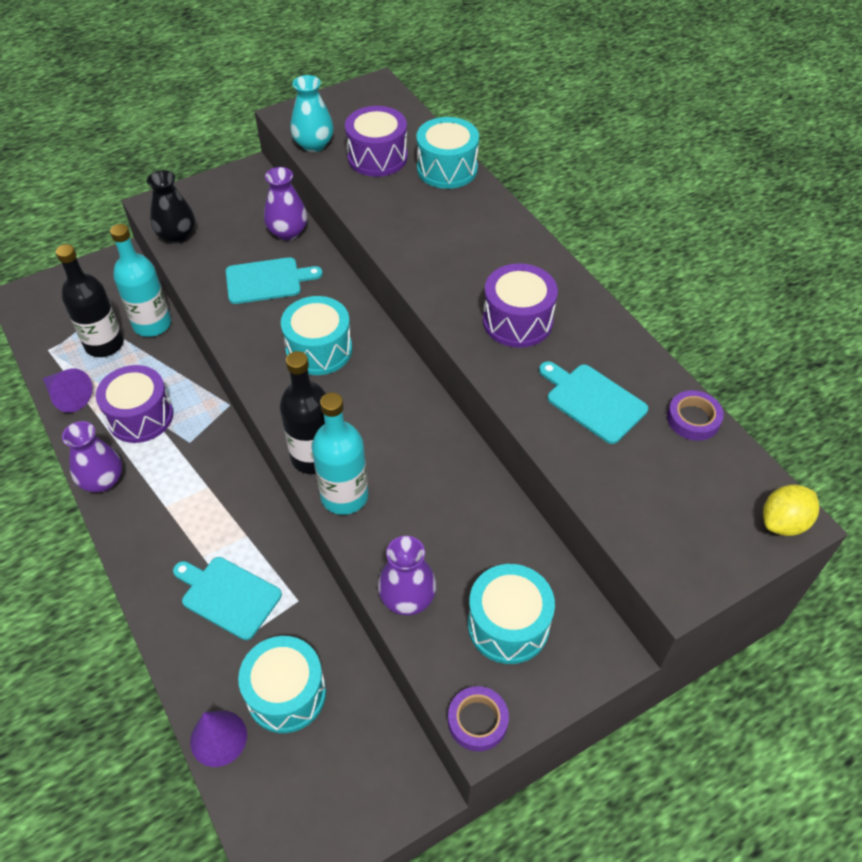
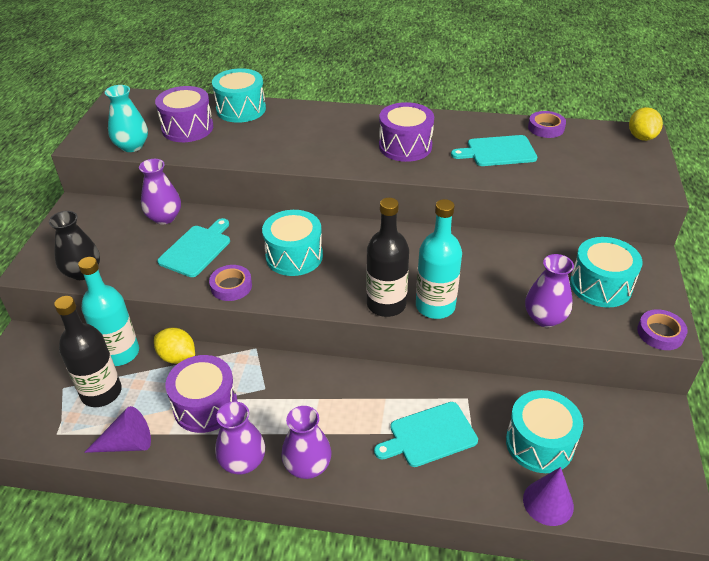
camera: 50 degrees left, 10 degrees down
none -> yellow lemon [154,328,195,364]
none -> purple tape [209,265,252,301]
none -> purple vase [281,406,332,479]

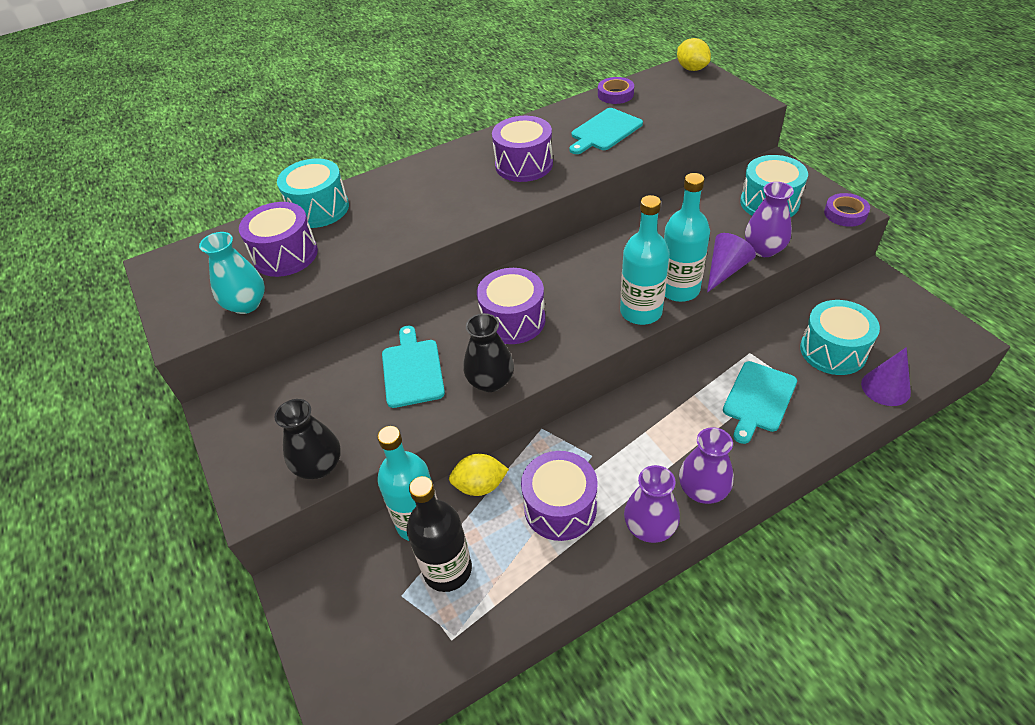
camera: 35 degrees left, 5 degrees up
purple cone [84,406,151,453] -> purple cone moved to [707,233,756,293]
purple vase [139,159,181,225] -> none
purple tape [209,265,252,301] -> black vase [464,313,514,392]
turquoise drum [262,210,323,276] -> purple drum [477,268,545,344]
black bottle [366,198,409,317] -> turquoise bottle [620,195,669,325]

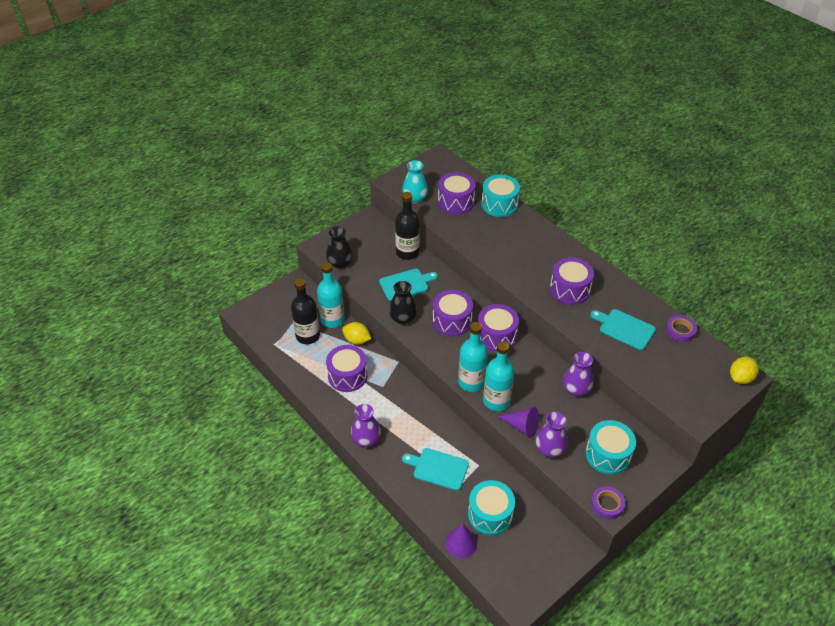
camera: 75 degrees right, 0 degrees up
yellow lemon [449,454,509,496] -> yellow lemon turned 45 degrees counterclockwise [342,322,371,345]
purple vase [624,465,680,543] -> purple vase moved to [563,352,593,396]
none -> black bottle [395,192,420,260]
none -> purple drum [478,304,519,352]

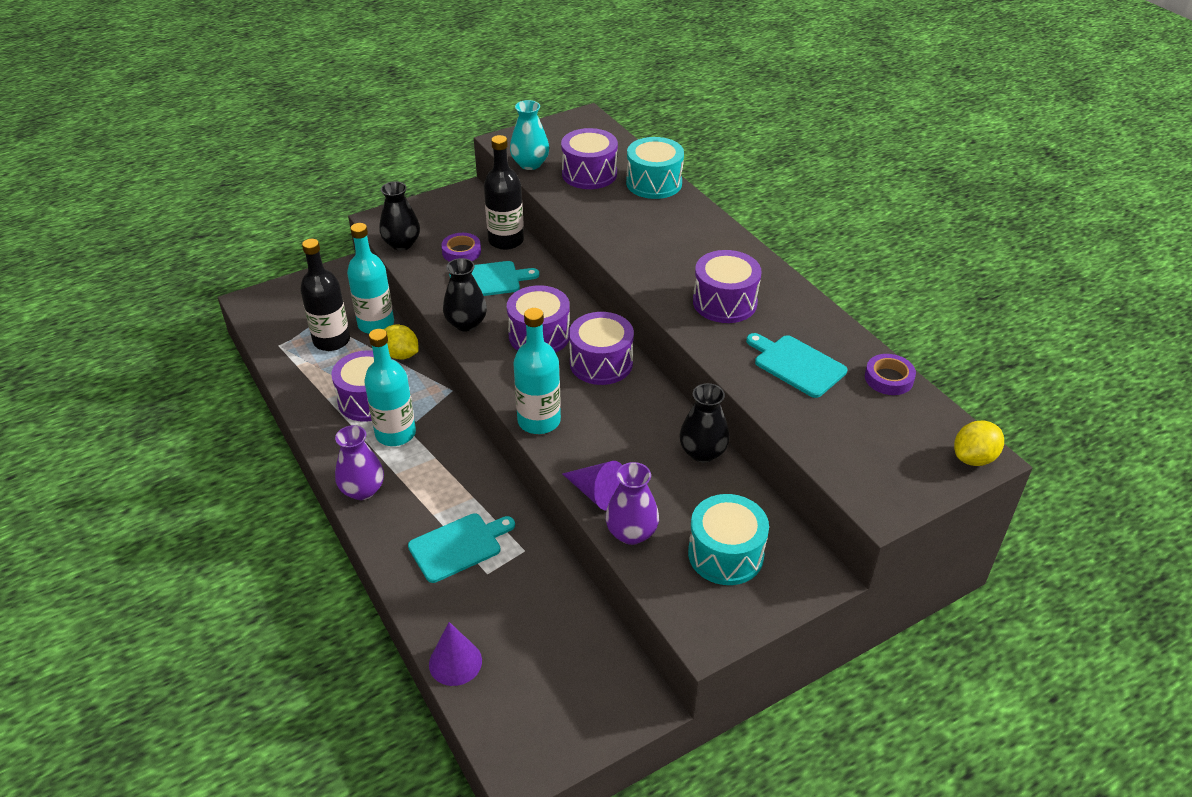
camera: 10 degrees right, 5 degrees down
turquoise cutting board [402,448,469,491] -> turquoise cutting board turned 120 degrees clockwise [408,513,515,583]
turquoise drum [468,480,515,535] -> none
turquoise bottle [483,341,515,411] -> turquoise bottle moved to [364,329,416,446]
purple vase [563,352,593,396] -> black vase [679,383,730,463]
purple tape [591,486,625,519] -> purple tape moved to [441,233,481,262]

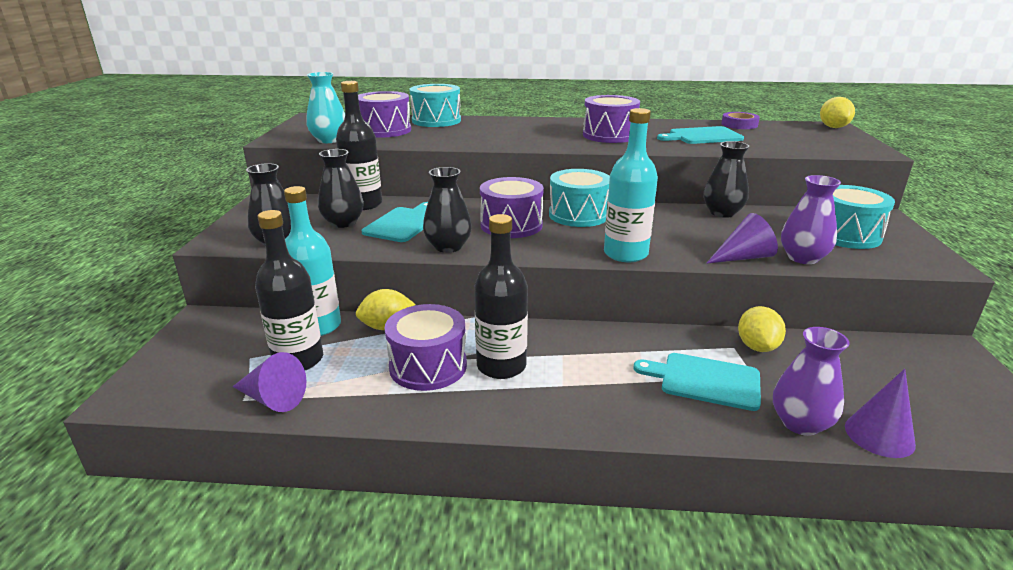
camera: 55 degrees left, 15 degrees down
purple vase [335,425,384,500] -> purple vase moved to [773,327,850,436]
turquoise bottle [364,329,416,446] -> black bottle [474,214,528,379]
turquoise cutting board [408,513,515,583] -> turquoise cutting board turned 75 degrees counterclockwise [633,353,761,411]
purple tape [441,233,481,262] -> black vase [318,149,364,228]
purple drum [569,312,634,385] -> turquoise drum [549,169,610,227]
none -> purple cone [232,352,306,412]
none -> yellow lemon [738,306,786,352]

